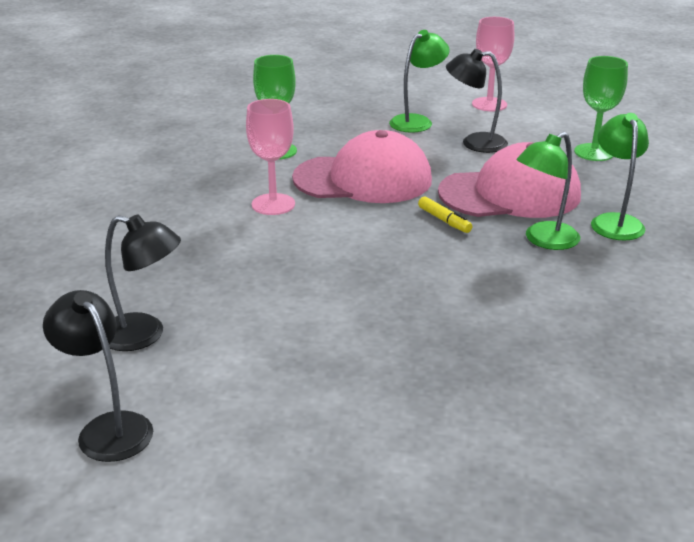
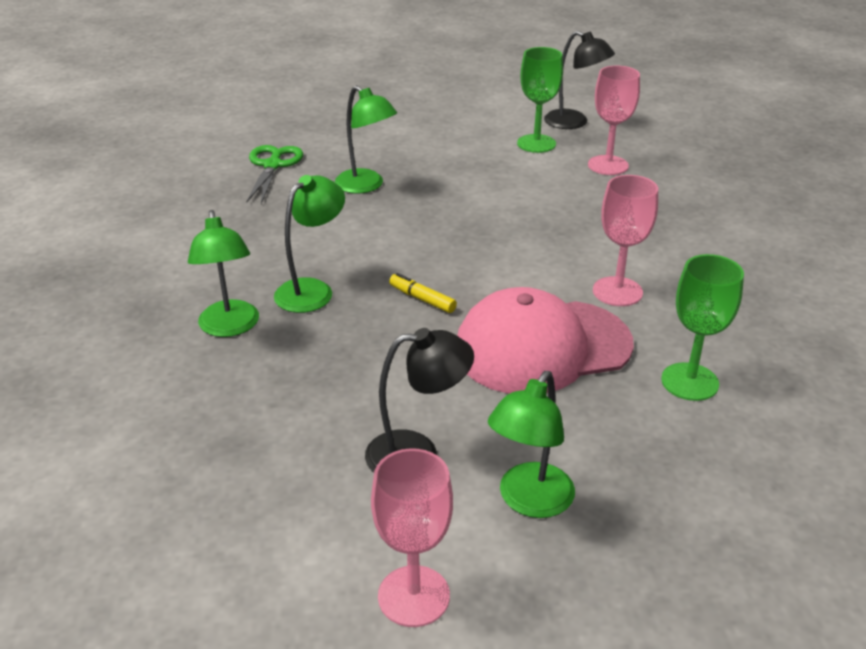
camera: 165 degrees right, 5 degrees up
black lamp [105,214,181,351] -> pink goblet [588,66,640,175]
pink cap [438,142,581,218] -> none
green goblet [574,56,628,161] -> green goblet moved to [517,47,563,153]
none -> green scissors [246,145,303,204]
none -> green lamp [335,85,397,194]

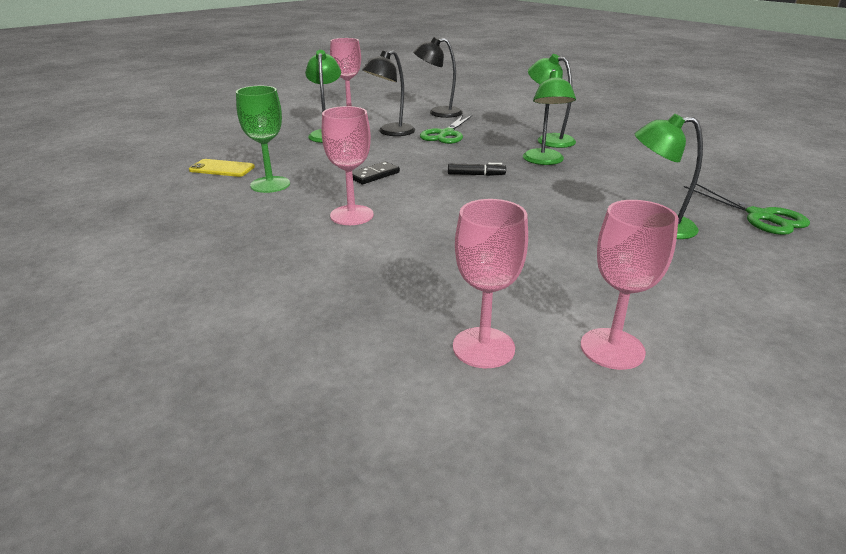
camera: 145 degrees right, 5 degrees down
yellow marker [389,273,457,313] -> black marker [448,163,506,176]
pink cap [457,287,634,394] -> black domino [352,161,400,184]
green goblet [517,47,563,153] -> pink goblet [581,200,679,370]
black lamp [544,31,615,129] -> black lamp moved to [413,37,463,118]
none -> yellow phone [189,159,255,177]
none -> green scissors [420,115,472,144]

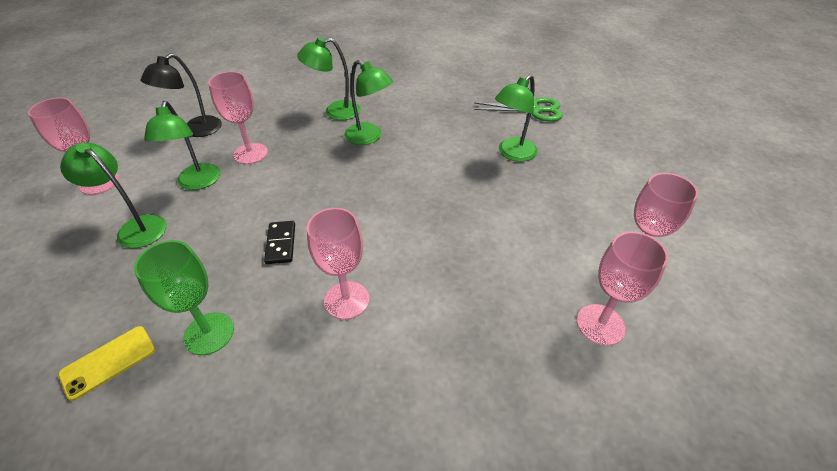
camera: 55 degrees left, 15 degrees up
black lamp [362,50,415,136] -> green lamp [144,101,220,190]
green scissors [420,115,472,144] -> pink goblet [208,71,268,164]
black marker [448,163,506,176] -> none

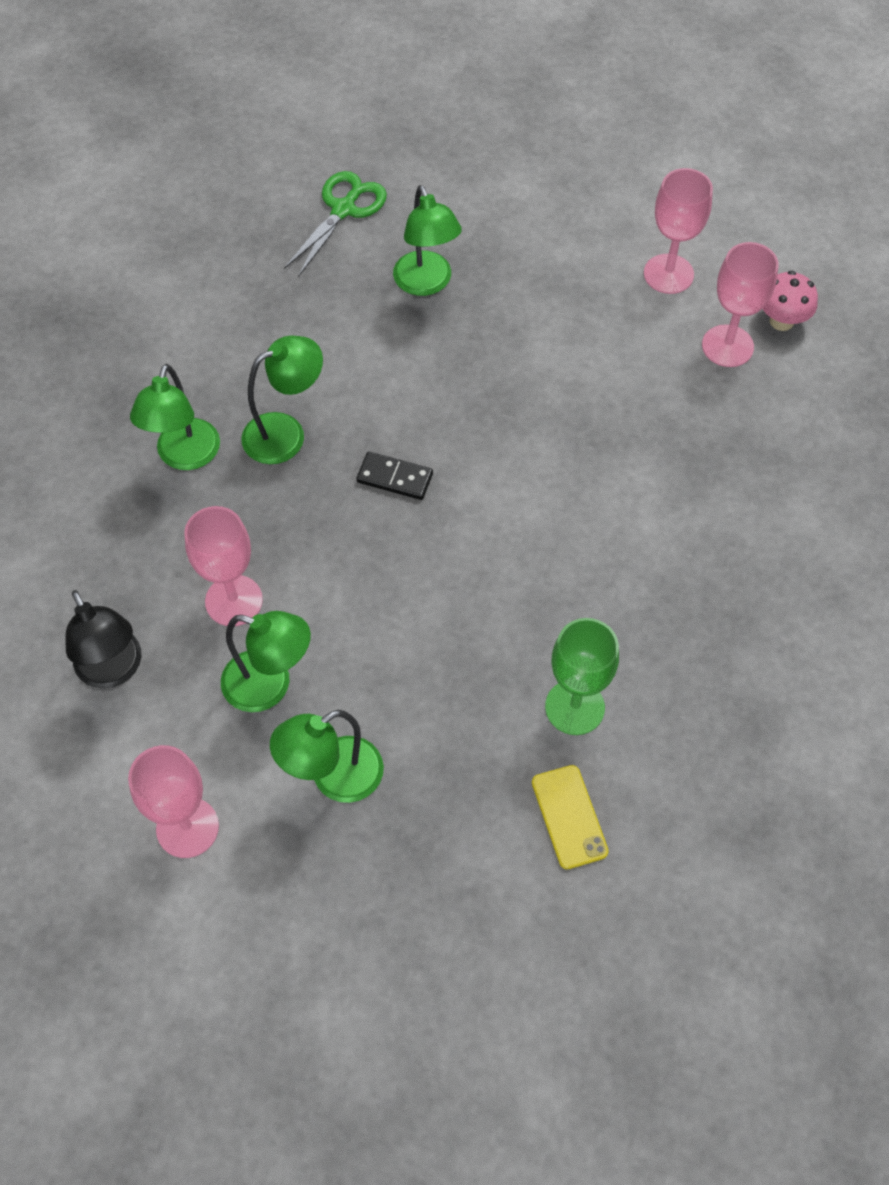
camera: 65 degrees left, 15 degrees up
black domino [264,221,295,264] -> black domino moved to [356,452,433,500]
pink goblet [307,208,369,320] -> none
none -> pink mushroom [763,271,818,331]

